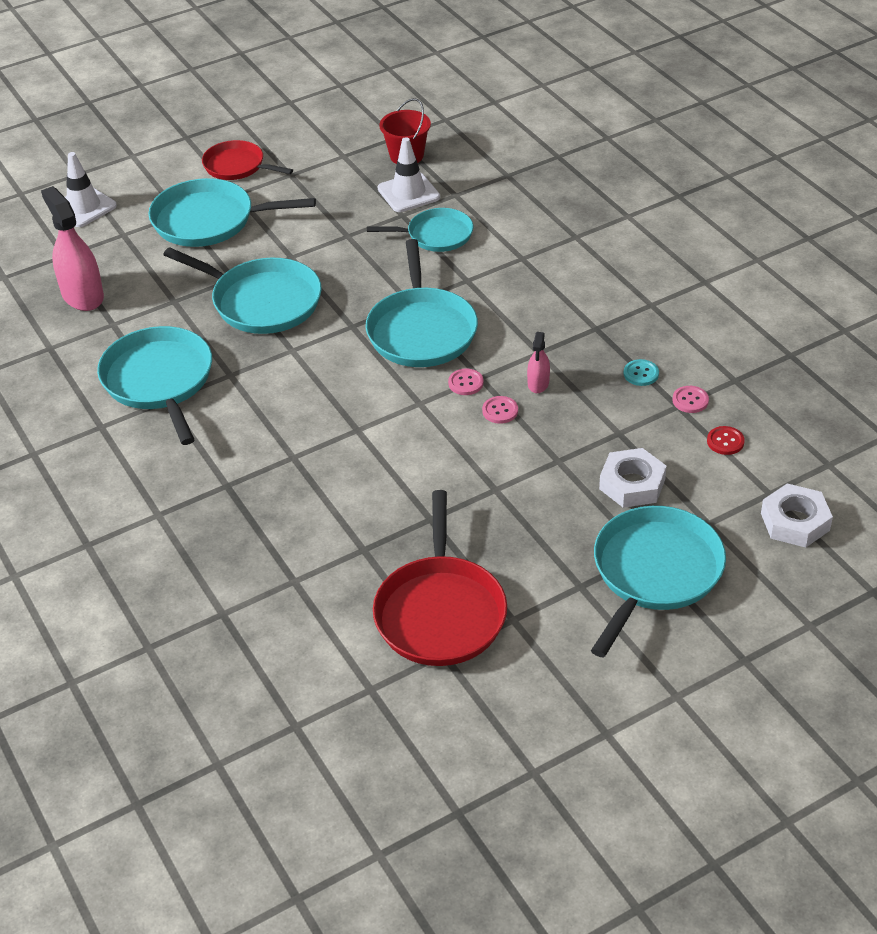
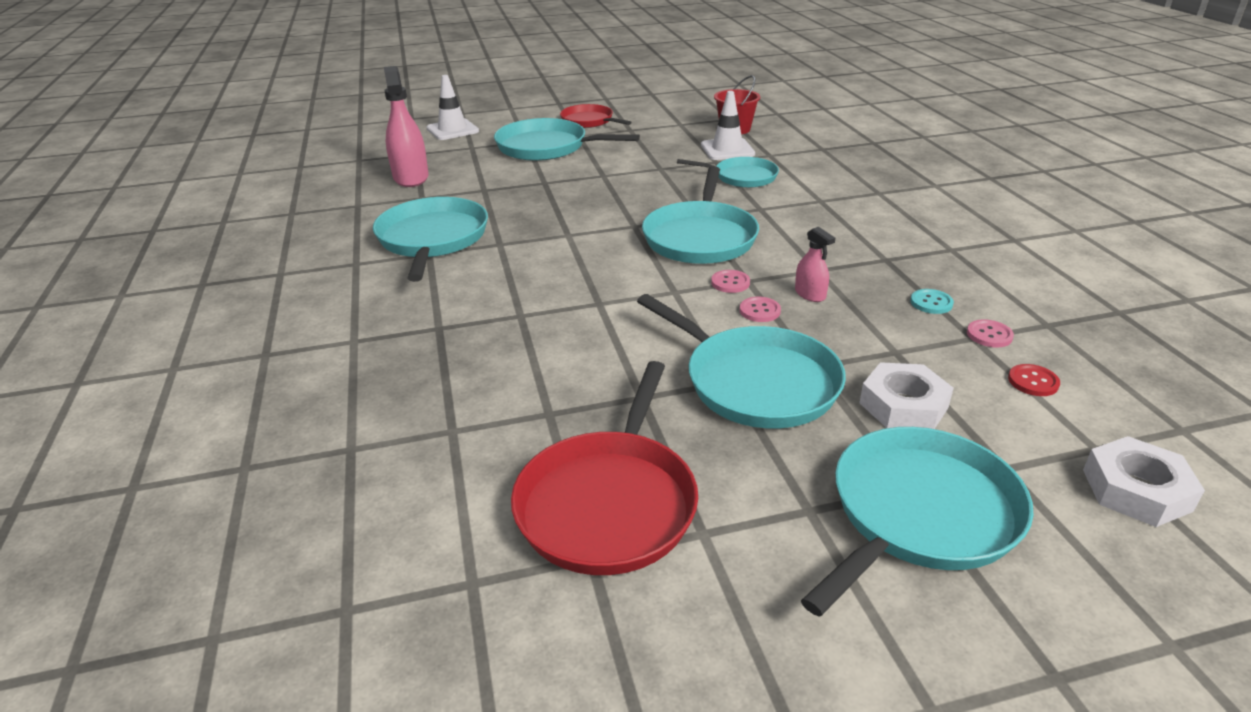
camera: 15 degrees right, 10 degrees down
turquoise pan [163,247,322,334] -> turquoise pan moved to [637,294,846,428]
pink spray bottle [527,332,550,393] -> pink spray bottle turned 60 degrees counterclockwise [795,227,835,302]

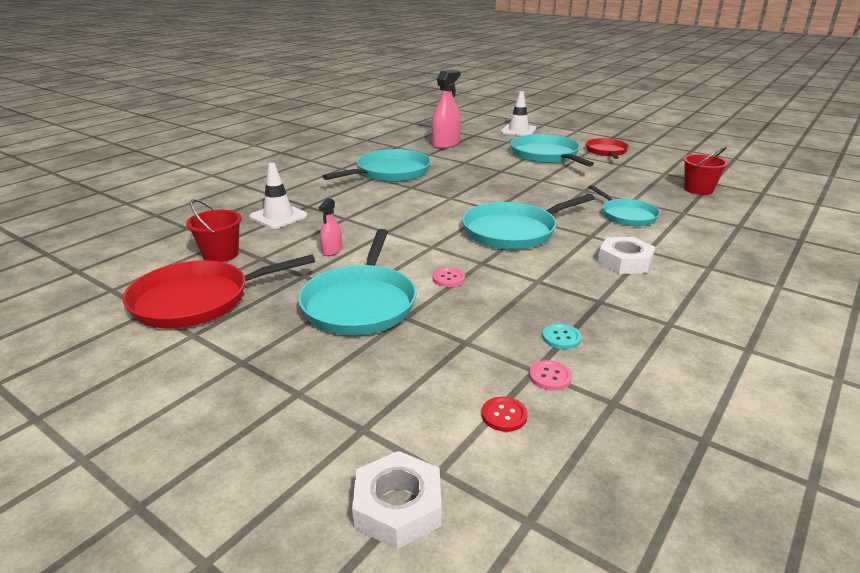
camera: 50 degrees right, 5 degrees down
white traffic cone [701,91,755,160] -> white traffic cone moved to [249,163,308,229]
pink button [711,270,750,293] -> none
pink spray bottle [795,227,835,302] -> pink spray bottle moved to [319,198,342,256]
turquoise pan [801,427,1034,617] -> none
white nut [859,362,954,429] -> white nut moved to [598,237,655,274]
none -> red bucket [186,199,242,262]

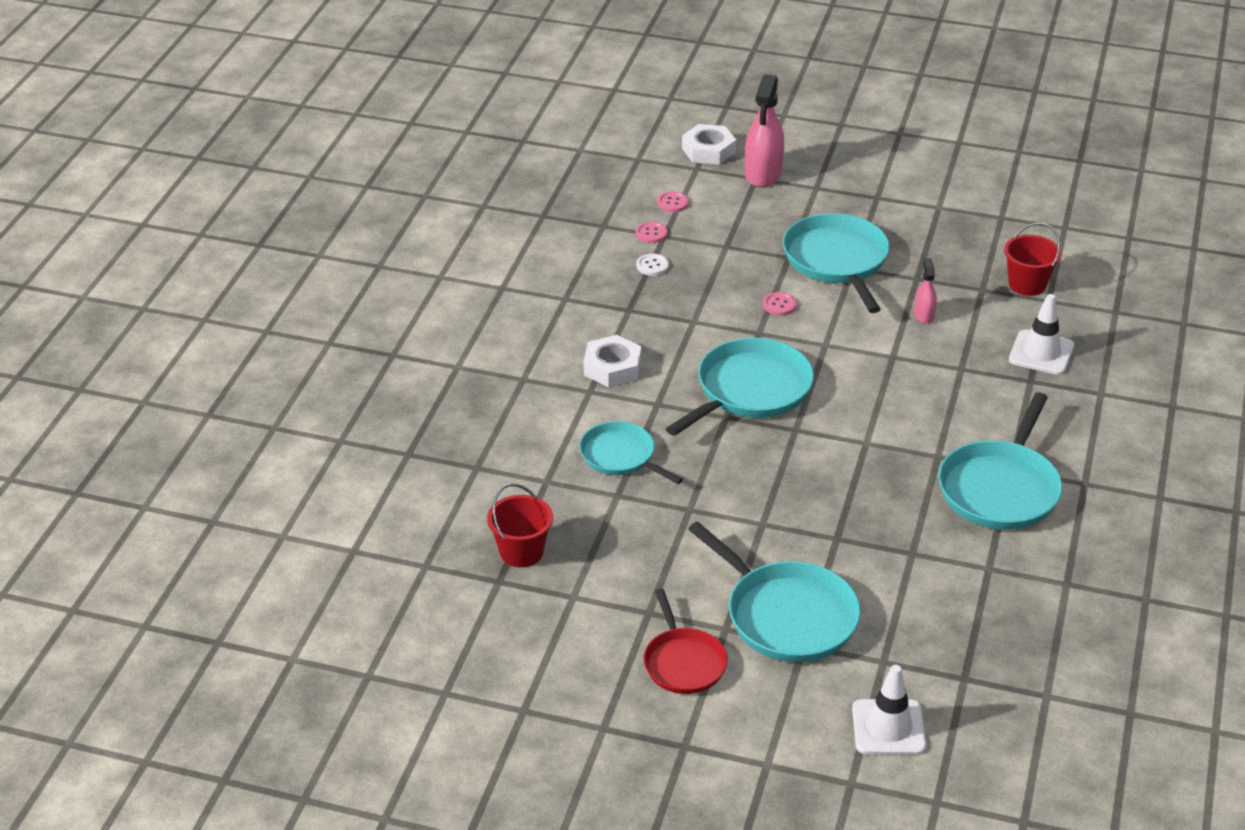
camera: 160 degrees right, 10 degrees up
red pan [123,254,315,328] -> none
pink spray bottle [432,70,461,149] -> pink spray bottle moved to [745,74,784,187]
red button [481,397,528,432] -> pink button [657,191,689,212]
turquoise button [542,324,582,349] -> white button [636,253,669,276]

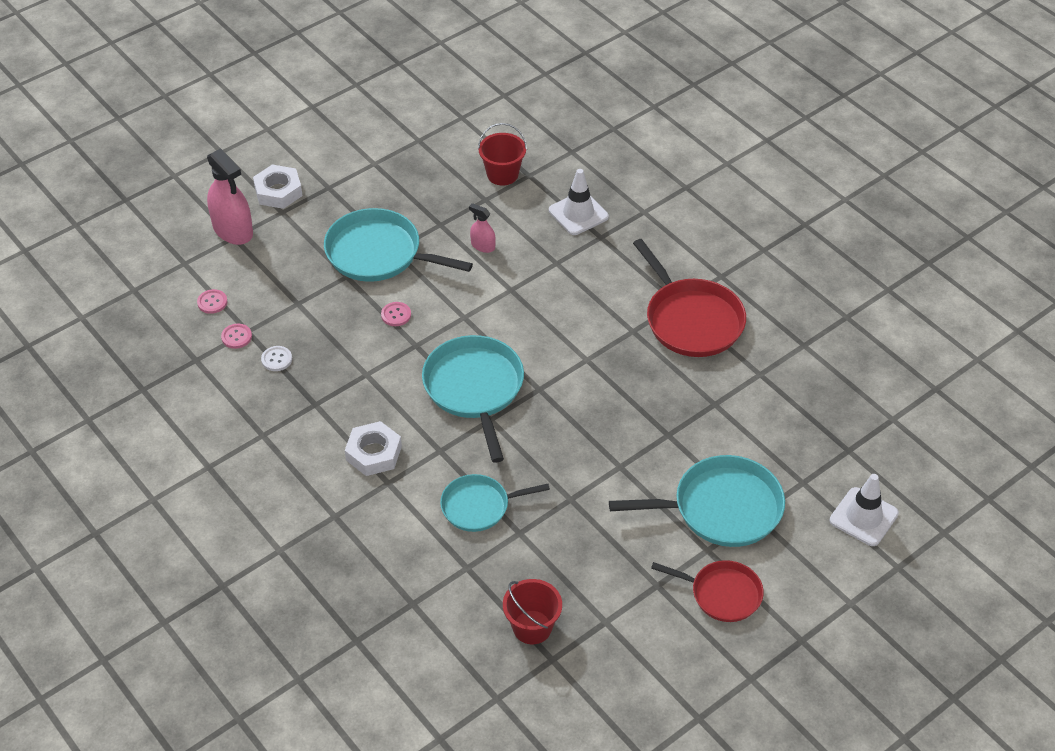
camera: 55 degrees left, 10 degrees up
white nut [682,124,736,165] -> white nut moved to [253,164,303,209]
turquoise pan [938,392,1062,530] -> red pan [633,239,746,357]

